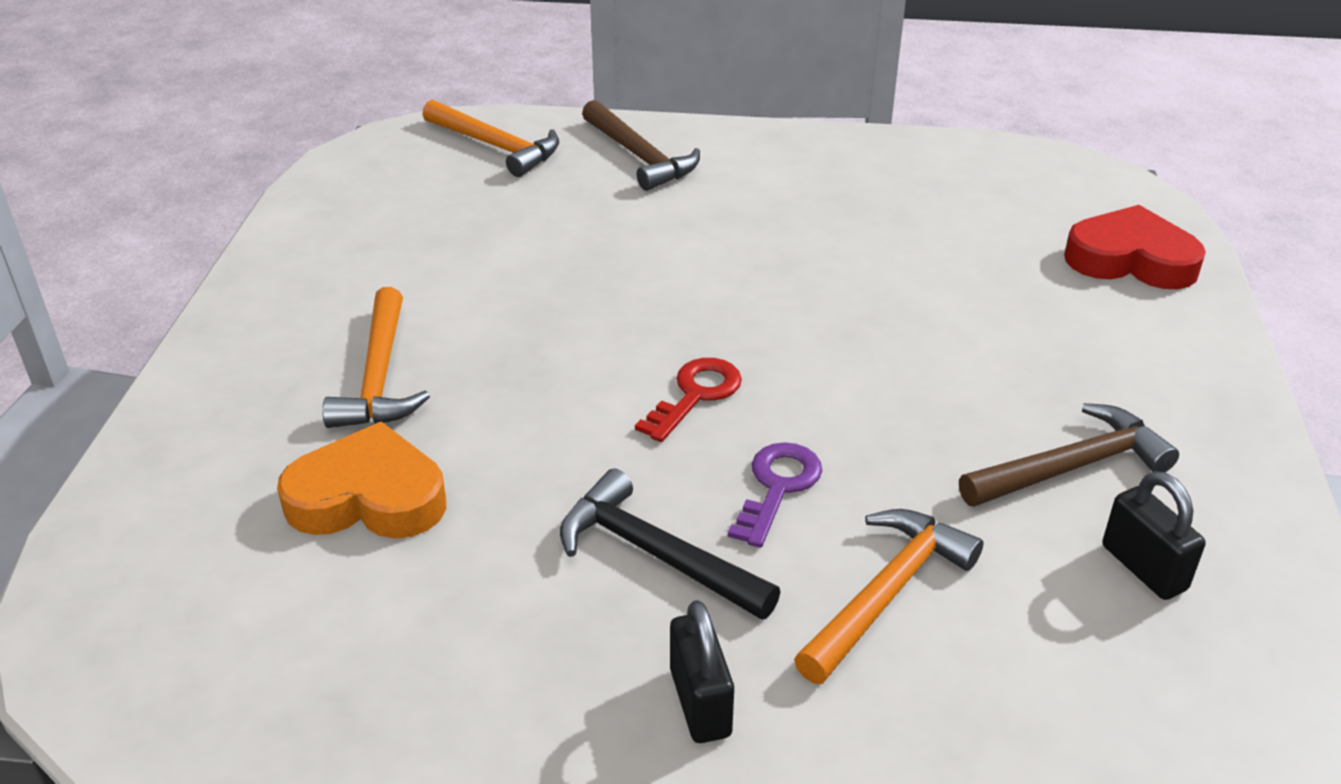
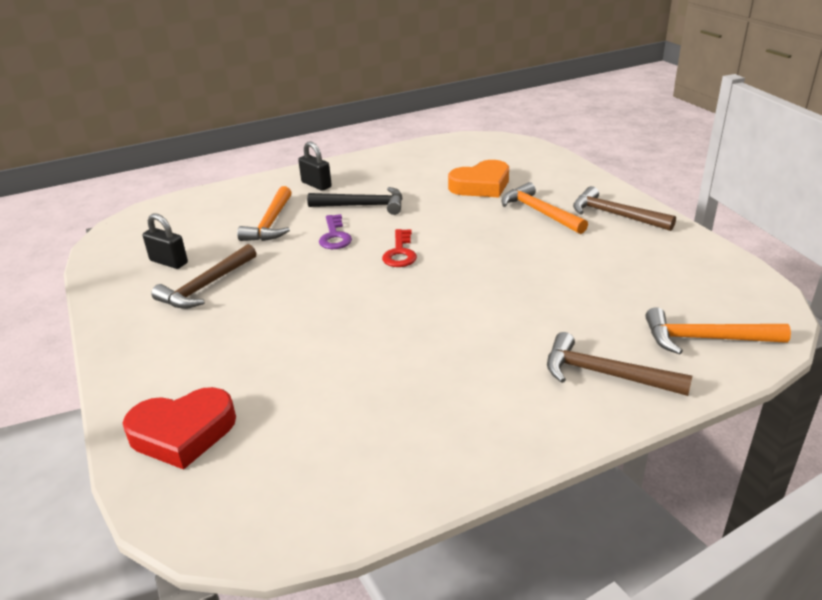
camera: 150 degrees right, 5 degrees down
none -> brown hammer [573,186,676,231]

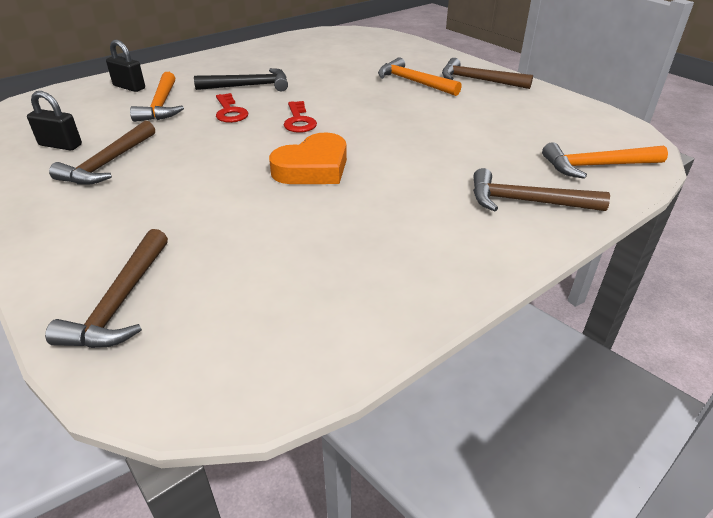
camera: 15 degrees left, 5 degrees up
red heart [123,387,236,470] -> brown hammer [45,229,168,348]
black padlock [298,141,332,191] -> black padlock moved to [106,40,145,92]
purple key [319,214,352,249] -> red key [216,93,248,123]
orange heart [448,160,509,197] -> orange heart moved to [269,132,347,184]

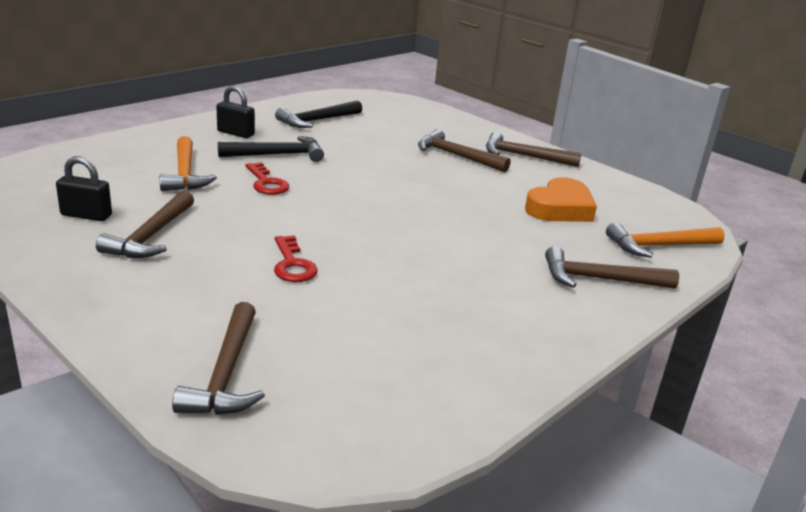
camera: 10 degrees left, 10 degrees down
black padlock [106,40,145,92] -> black padlock moved to [216,86,255,138]
orange heart [269,132,347,184] -> orange heart moved to [525,177,597,222]
red key [283,101,317,133] -> red key moved to [274,235,318,282]
orange hammer [378,57,462,96] -> brown hammer [418,129,510,172]
none -> black hammer [275,100,362,128]

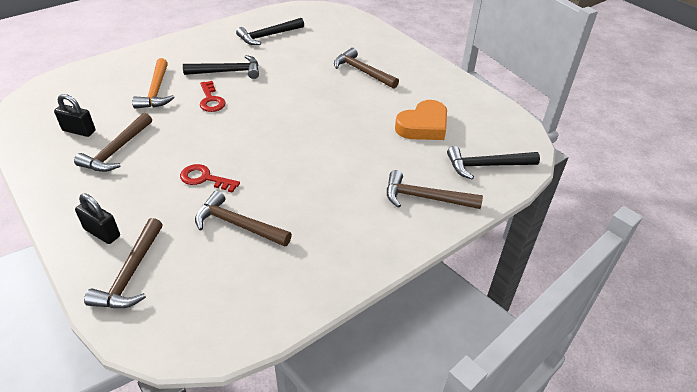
camera: 10 degrees right, 15 degrees up
black padlock [216,86,255,138] -> black padlock moved to [75,194,120,244]
red key [274,235,318,282] -> red key turned 120 degrees clockwise [180,164,240,193]
brown hammer [486,132,582,167] -> brown hammer moved to [195,191,292,247]
orange hammer [606,222,725,258] -> black hammer [447,146,540,179]

